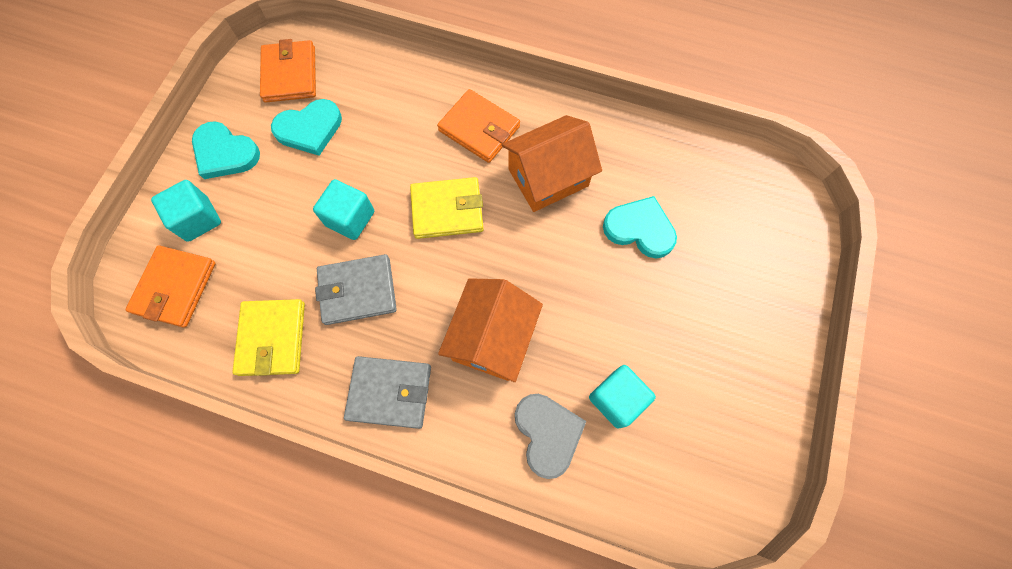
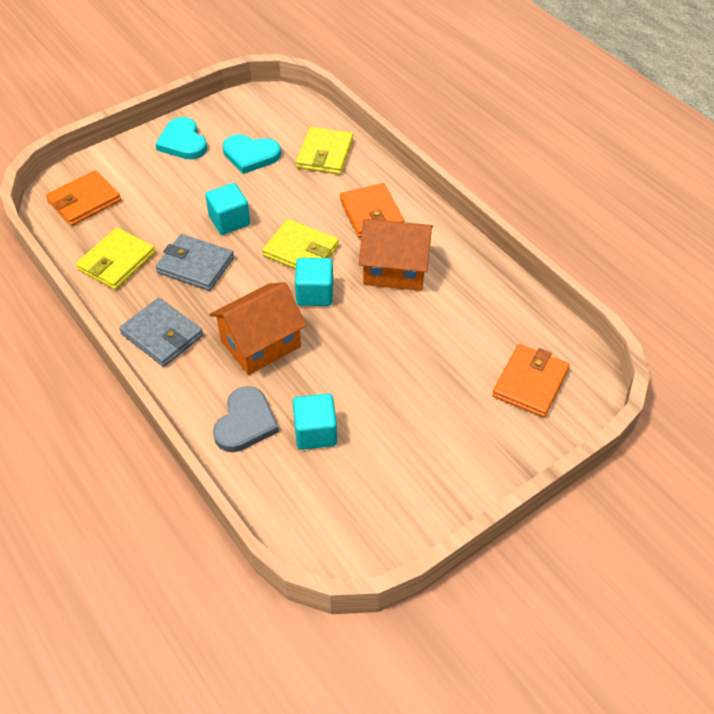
camera: 35 degrees right, 20 degrees down
turquoise cube [151,180,221,242] -> turquoise cube moved to [295,258,333,306]
orange wallet [260,39,316,103] -> orange wallet moved to [492,344,570,417]
turquoise heart [603,196,677,258] -> none
none -> yellow wallet [296,127,353,175]

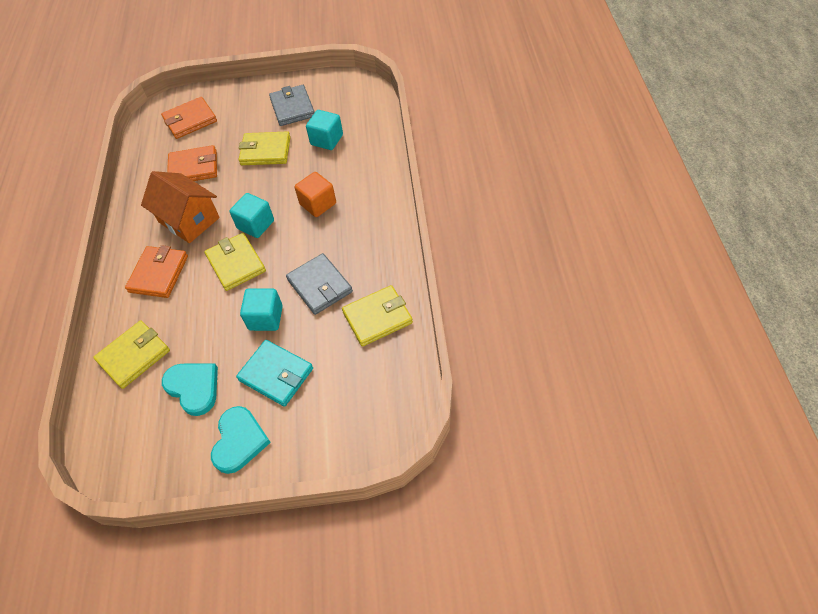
camera: 145 degrees left, 5 degrees up
orange wallet [46,170,121,226] -> orange wallet moved to [167,145,217,181]
grey wallet [119,298,203,367] -> grey wallet moved to [269,85,315,126]
orange house [210,282,307,375] -> orange cube [295,172,336,217]
grey heart [213,386,279,452] -> none
none -> turquoise wallet [236,340,313,407]
none -> yellow wallet [239,131,291,165]

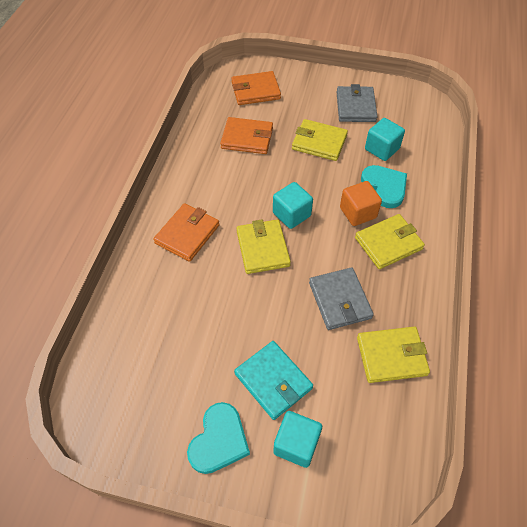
camera: 15 degrees right, 0 degrees up
yellow wallet [93,321,170,389] -> yellow wallet moved to [355,214,425,269]
orange house [141,171,220,243] -> none
turquoise heart [162,363,218,416] -> turquoise heart moved to [361,165,407,208]
turquoise cube [240,288,283,331] -> turquoise cube moved to [273,411,322,468]

